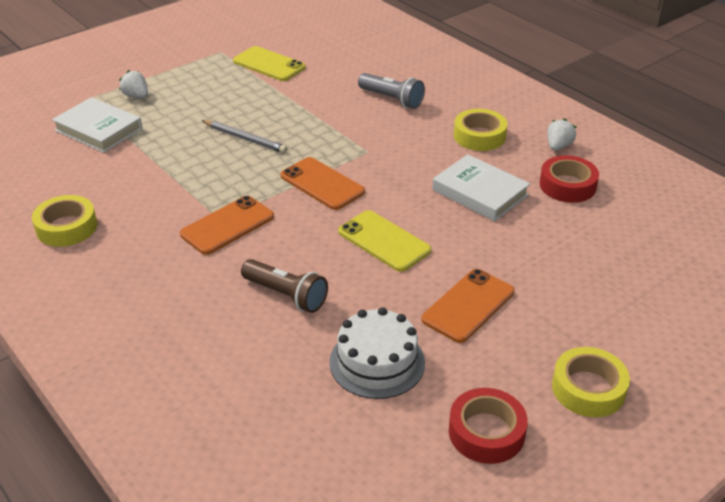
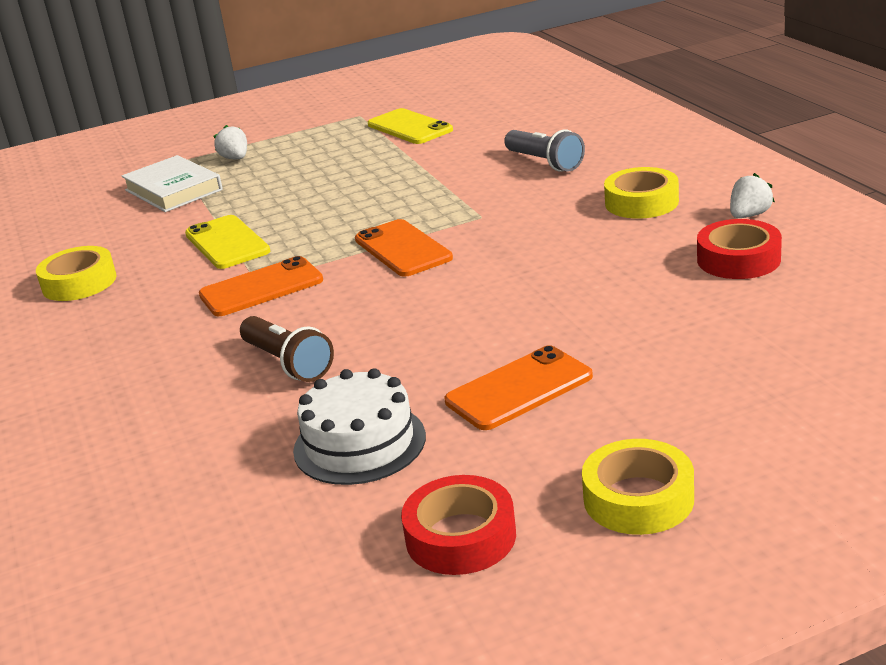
camera: 20 degrees right, 10 degrees down
grey pencil [201,120,288,153] -> none
yellow phone [338,210,431,272] -> yellow phone moved to [185,215,270,269]
white book [432,154,530,221] -> none

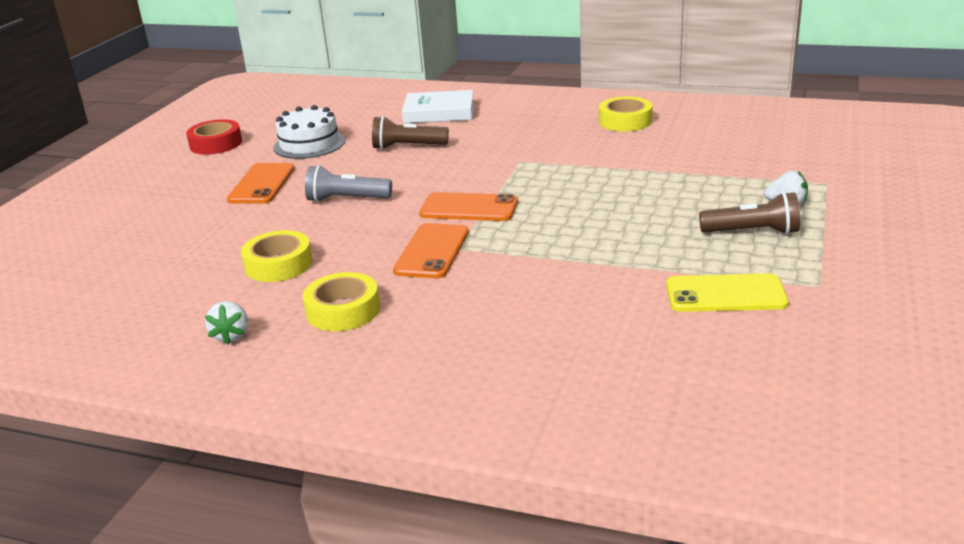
camera: 130 degrees right, 0 degrees up
white book [121,155,223,212] -> white book moved to [402,90,474,123]
yellow phone [185,215,270,269] -> none
orange phone [199,256,323,316] -> orange phone moved to [393,223,469,278]
grey flashlight [504,129,585,172] -> grey flashlight moved to [305,165,392,202]
yellow tape [582,439,694,535] -> yellow tape moved to [241,230,313,282]
red tape [697,219,782,279] -> none
none -> brown flashlight [699,192,800,234]

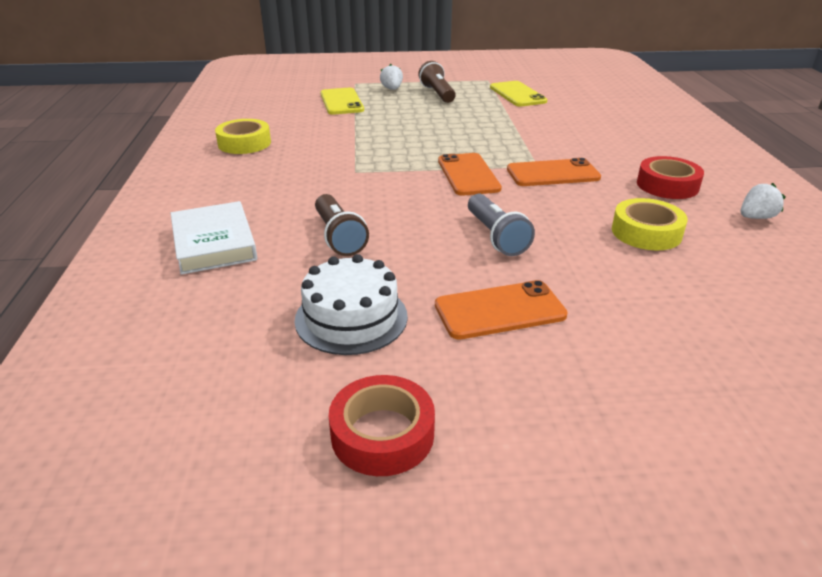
camera: 115 degrees left, 5 degrees up
yellow tape [303,272,380,331] -> red tape [637,156,704,199]
none -> yellow phone [320,88,364,115]

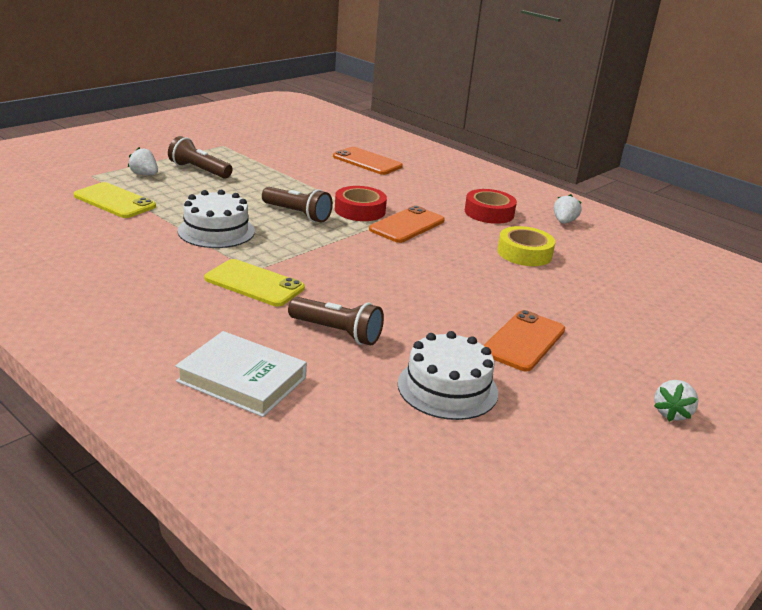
camera: 45 degrees left, 5 degrees down
yellow tape [215,119,271,154] -> none
red tape [328,375,435,476] -> red tape moved to [335,186,387,221]
orange phone [438,153,502,196] -> orange phone moved to [333,147,403,175]
grey flashlight [468,194,535,256] -> none
yellow phone [490,81,547,107] -> yellow phone moved to [204,259,305,307]
none -> white cake [177,190,255,248]
none -> brown flashlight [262,187,333,222]
none -> white strawberry [654,380,699,422]

